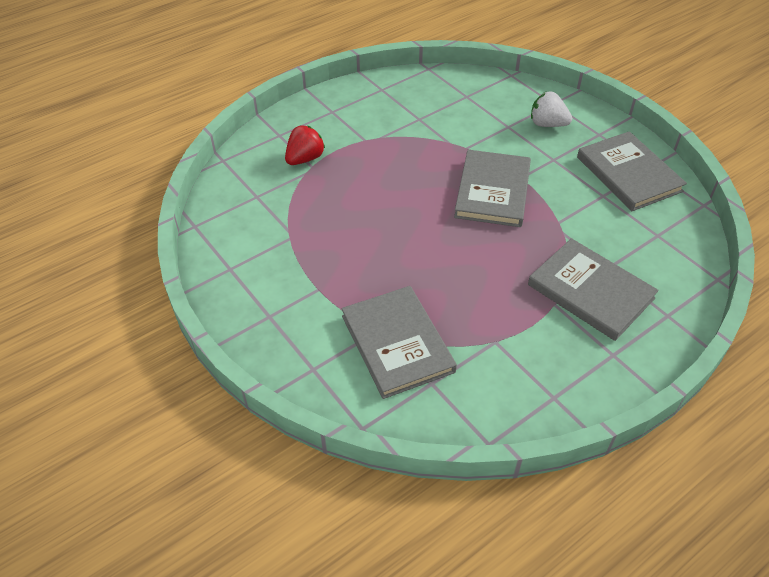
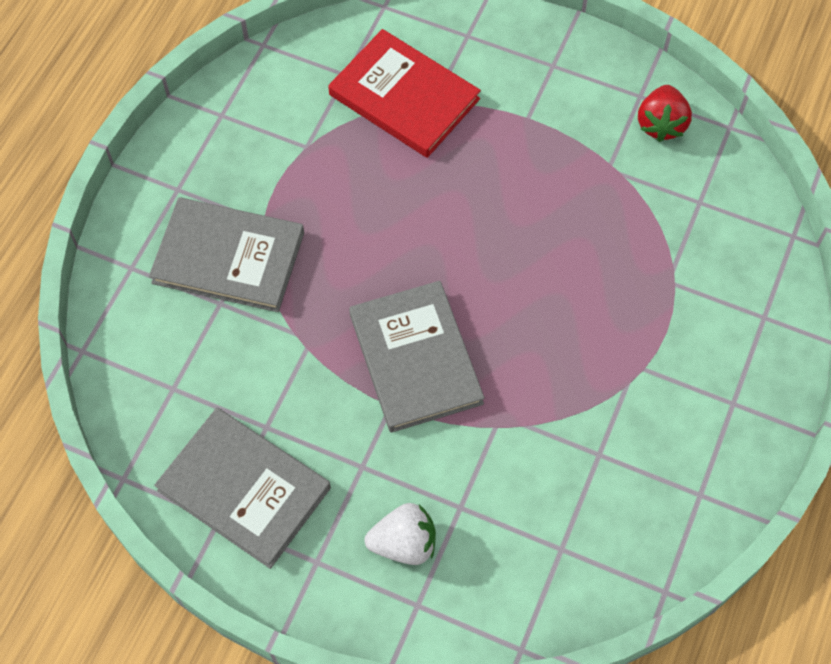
camera: 150 degrees right, 15 degrees up
red strawberry [285,125,325,165] -> red strawberry moved to [638,85,692,142]
grey book [341,286,457,399] -> red book [328,29,481,158]

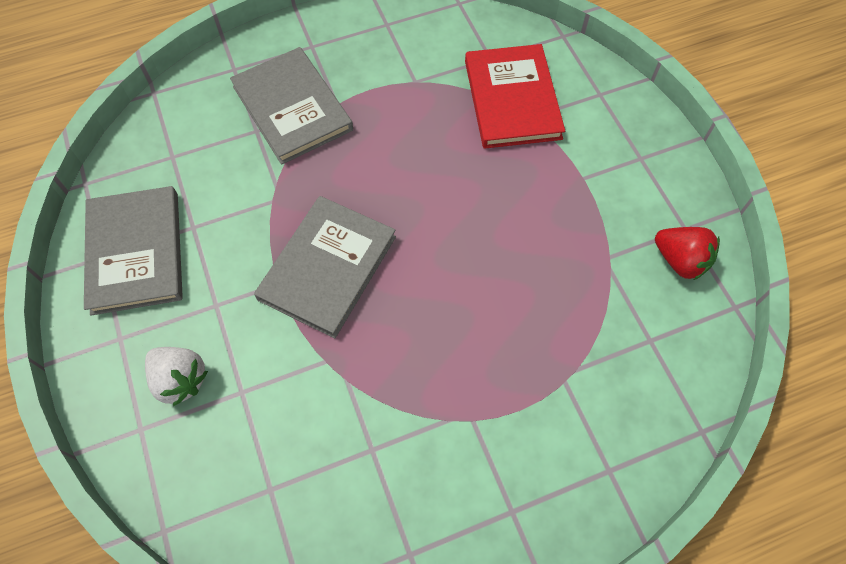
camera: 45 degrees right, 0 degrees up
red strawberry [638,85,692,142] -> red strawberry turned 105 degrees counterclockwise [655,227,720,280]

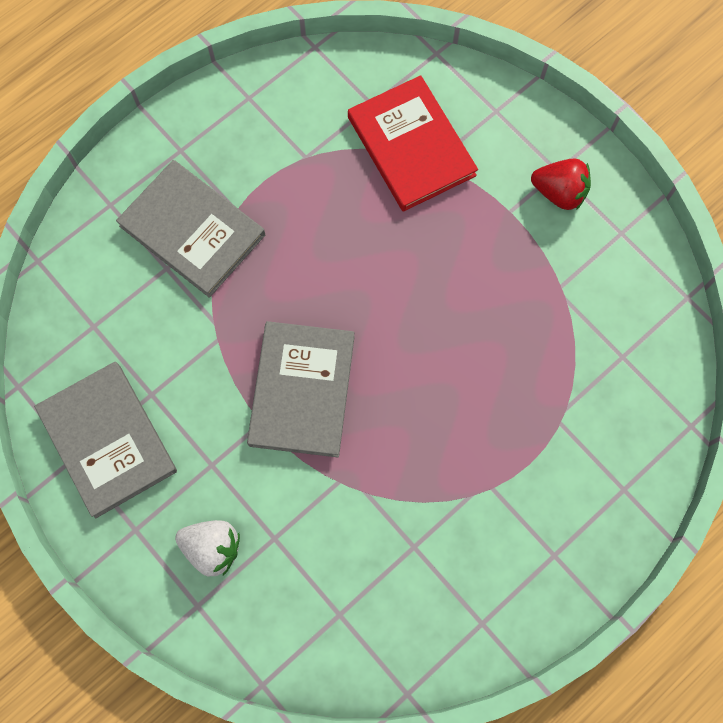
camera: 20 degrees left, 10 degrees up
red strawberry [655,227,720,280] -> red strawberry moved to [531,158,591,210]

